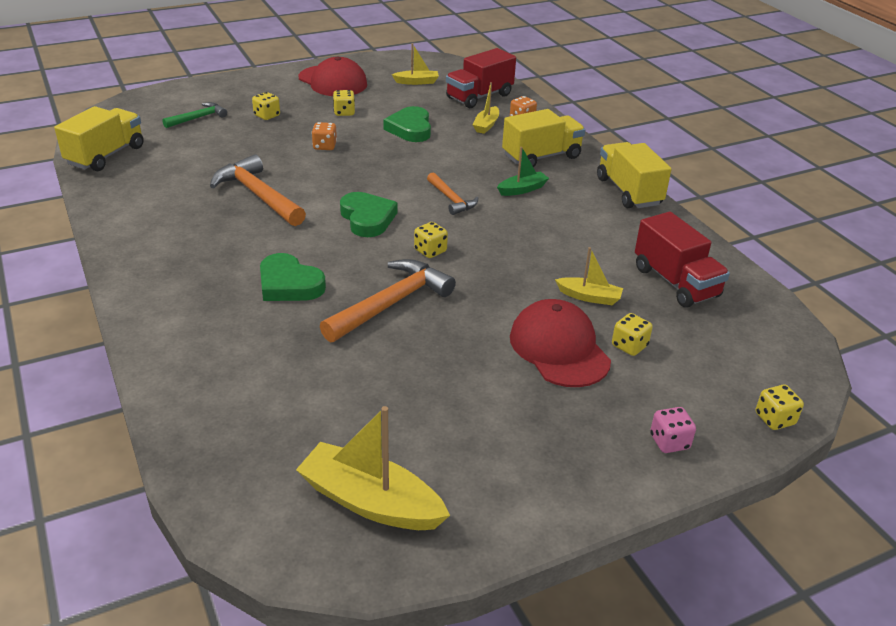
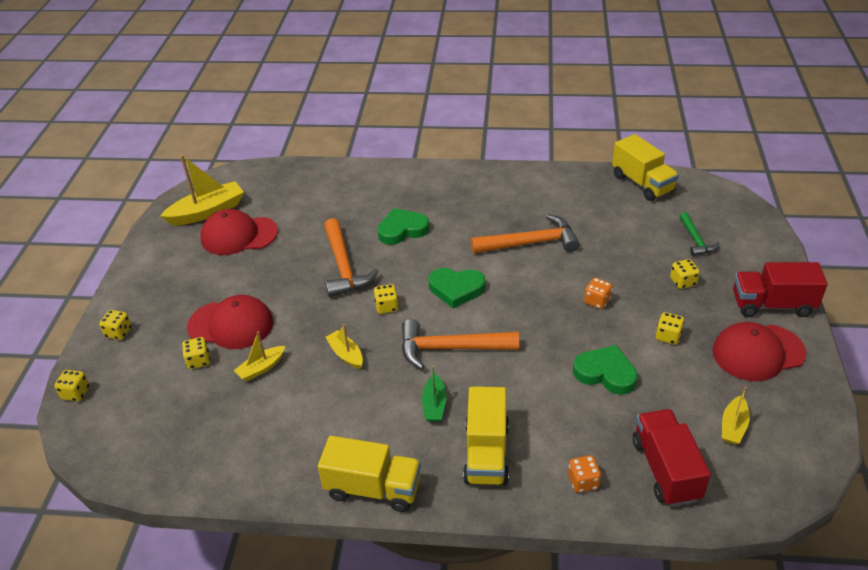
camera: 125 degrees right, 5 degrees up
orange hammer [427,173,478,215] -> orange hammer [402,319,519,370], size x1.75
yellow boat [473,82,499,134] -> yellow boat moved to [325,324,363,369]
red truck [635,211,730,308] -> red truck moved to [733,262,828,317]
pink dice [650,407,696,453] -> yellow dice [99,310,132,340]
none -> red cap [201,209,278,255]

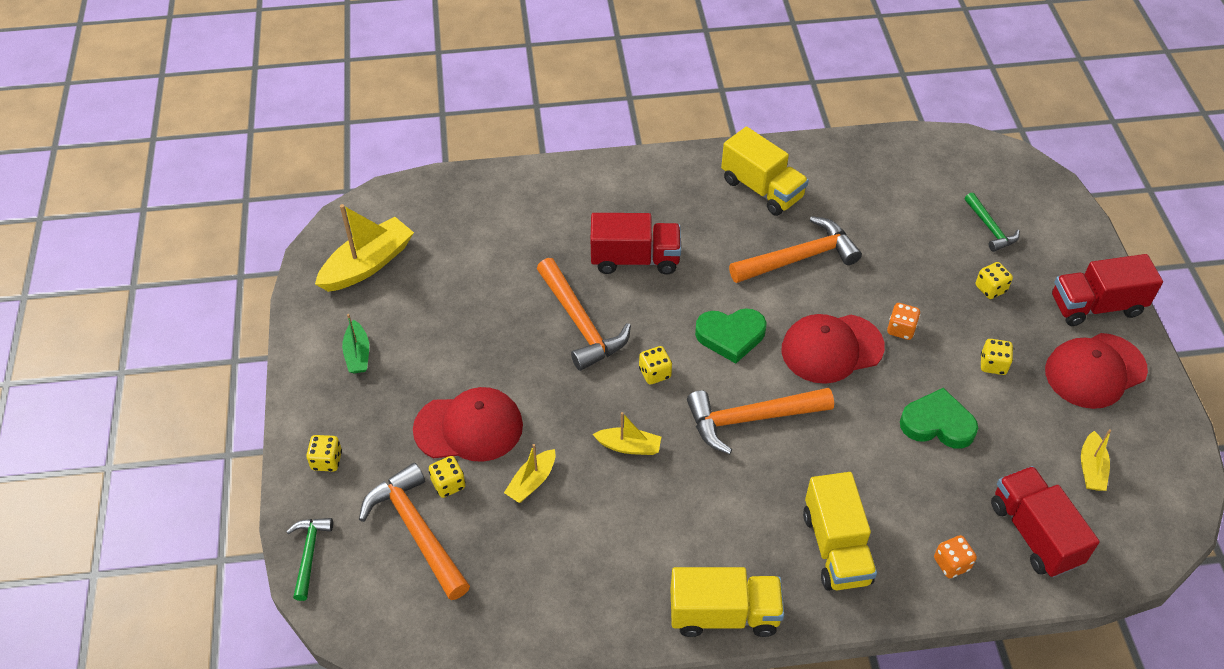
camera: 15 degrees left, 10 degrees up
yellow dice [54,370,90,401] -> green hammer [286,518,333,601]
red cap [201,209,278,255] -> red cap moved to [782,314,885,384]
yellow boat [325,324,363,369] -> yellow boat turned 150 degrees clockwise [592,412,661,455]
green heart [377,208,430,245] -> red truck [591,213,681,275]
green boat [422,366,446,422] -> green boat moved to [342,314,369,373]
yellow truck [612,134,679,201] -> yellow truck moved to [721,127,809,216]
none -> orange hammer [359,463,470,600]

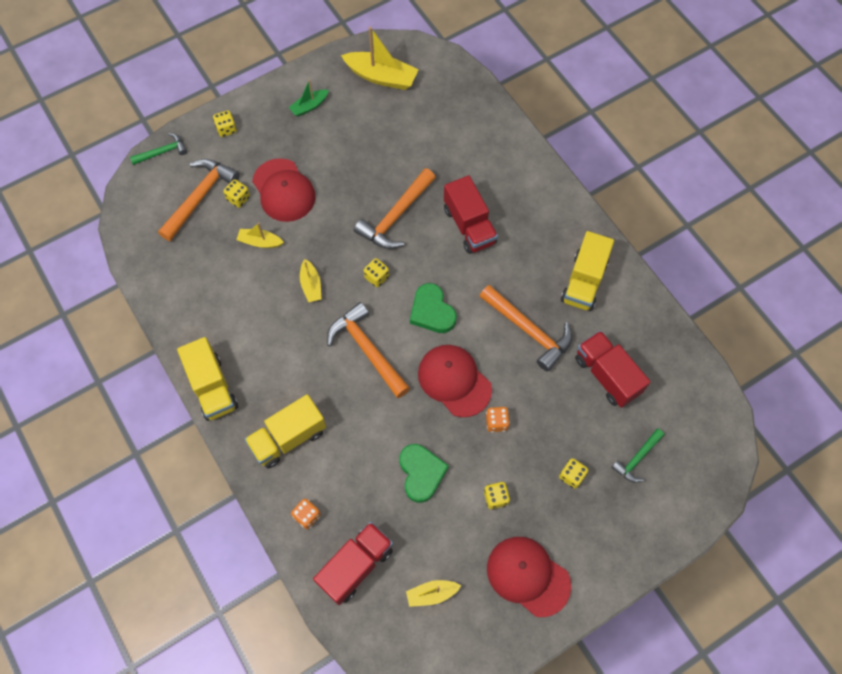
camera: 65 degrees right, 15 degrees up
red truck [1052,254,1163,326] -> red truck moved to [575,331,651,408]

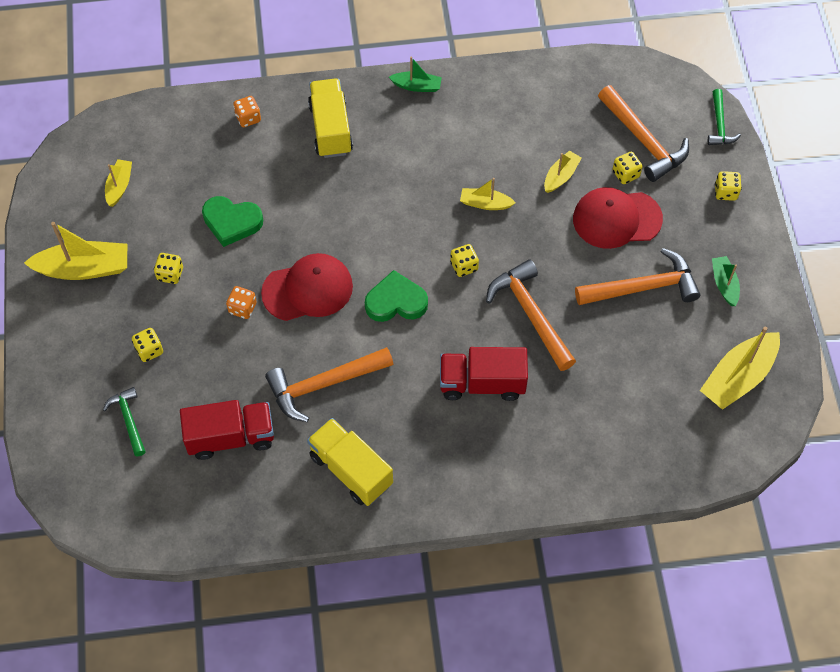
camera: 115 degrees right, 5 degrees down
yellow truck [177,337,238,421] -> green boat [389,57,442,92]
red truck [313,522,393,605] -> none
orange hammer [327,302,410,398] -> orange hammer moved to [575,248,700,305]
red cap [487,537,571,617] -> yellow boat [24,222,127,280]

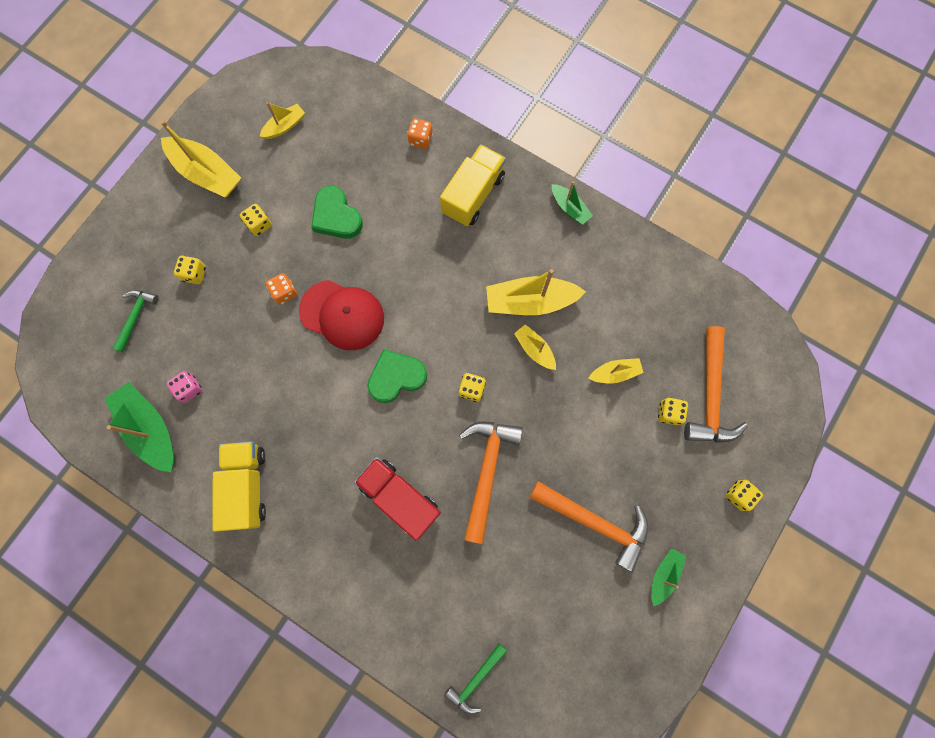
camera: 40 degrees right, 15 degrees up
red truck [180,400,274,460] -> pink dice [167,371,202,403]
orange hammer [265,347,393,422] -> none
green heart [365,270,428,322] -> green heart turned 60 degrees counterclockwise [367,349,427,403]
red cap [573,187,663,249] -> none
yellow boat [700,327,780,410] -> yellow boat moved to [486,269,586,315]
green hammer [708,89,741,145] -> green hammer moved to [444,643,507,714]
none -> green boat [105,382,175,472]

